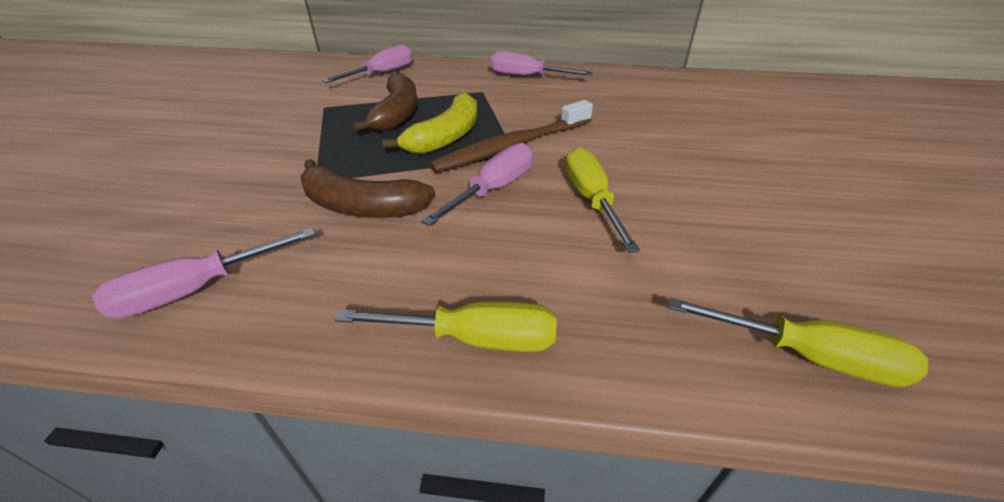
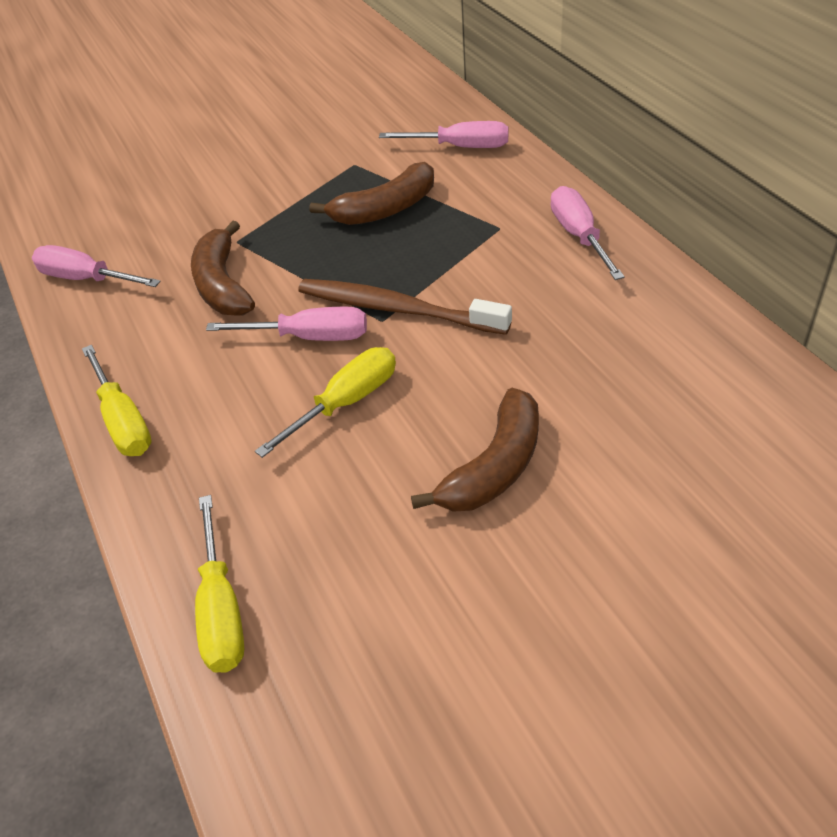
camera: 60 degrees right, 5 degrees up
yellow banana [382,93,477,154] -> none
none -> brown banana [411,388,539,512]

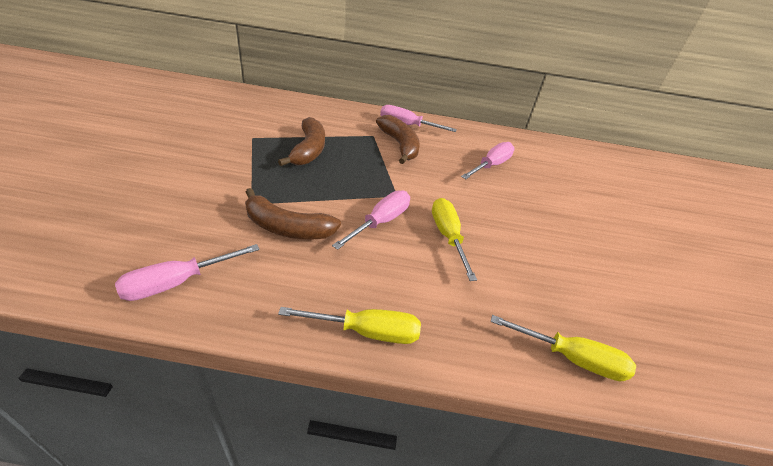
camera: 65 degrees left, 5 degrees down
brown toothbrush [298,279,512,335] -> none
pink screwdriver [379,121,508,148] -> pink screwdriver moved to [461,142,515,179]
brown banana [411,388,539,512] -> brown banana moved to [376,115,420,164]

